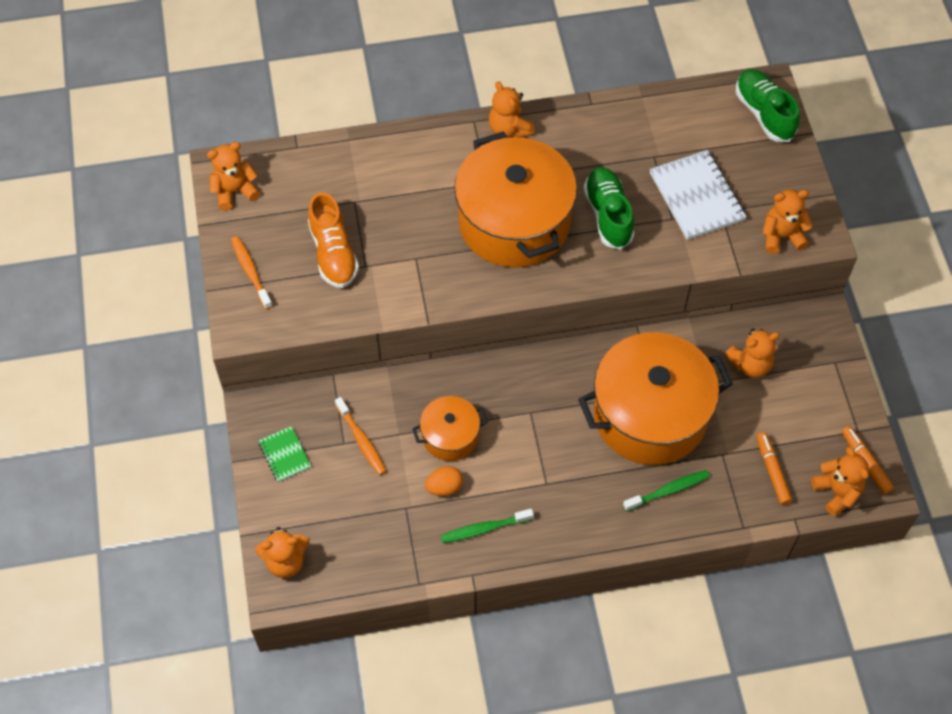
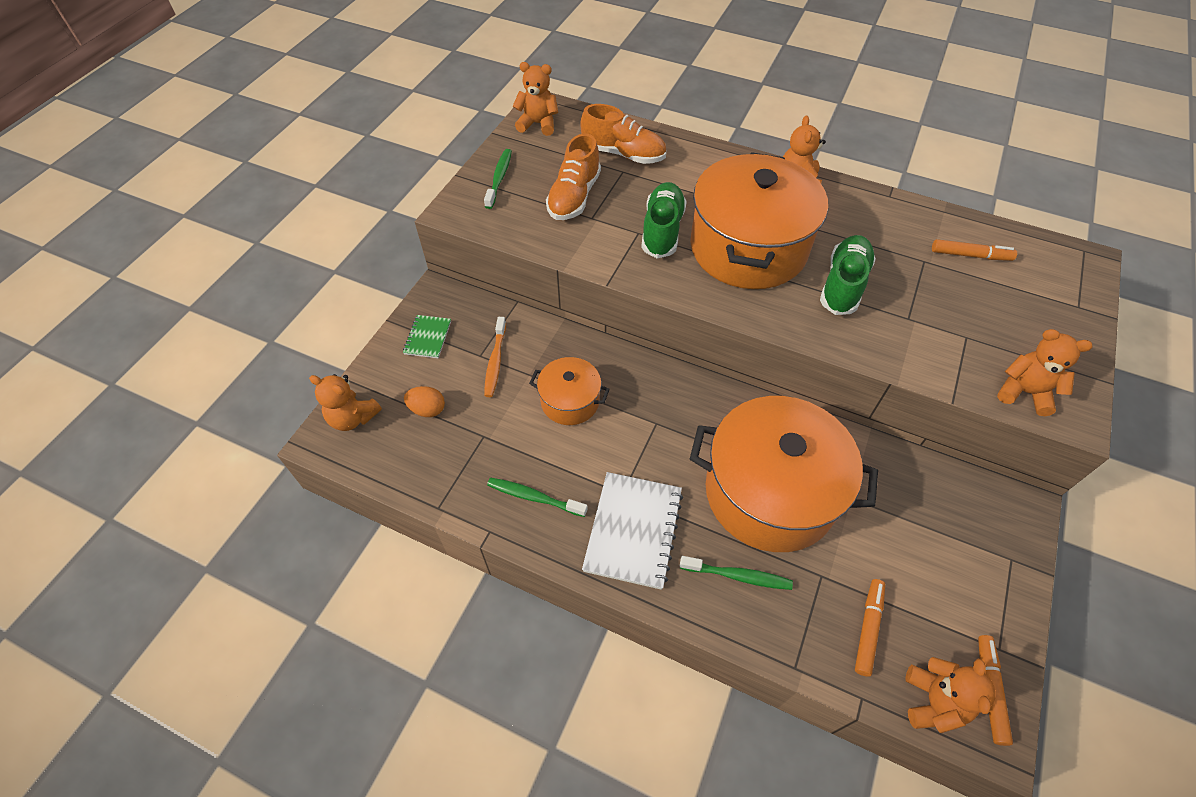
camera: 35 degrees right, 5 degrees down
orange toothbrush [231,236,272,309] -> green toothbrush [484,149,512,209]
orange egg [425,466,463,496] -> orange egg moved to [404,386,445,417]
white notebook [650,150,746,240] -> white notebook moved to [582,472,683,590]
orange teddy bear [725,328,780,378] -> none
green shoe [735,69,800,142] -> green shoe moved to [641,182,687,259]
none -> orange shoe [580,104,666,164]
none -> orange marker [932,239,1017,261]

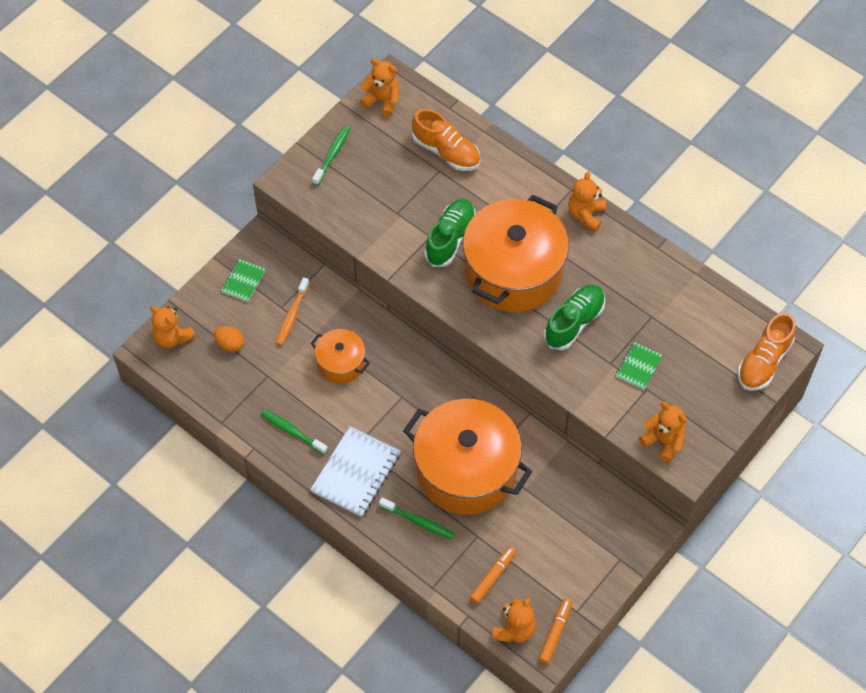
camera: 15 degrees right, 5 degrees up
orange shoe [546,134,601,220] -> orange shoe moved to [738,313,796,391]
orange marker [932,239,1017,261] -> none
none -> green notebook [616,342,663,390]

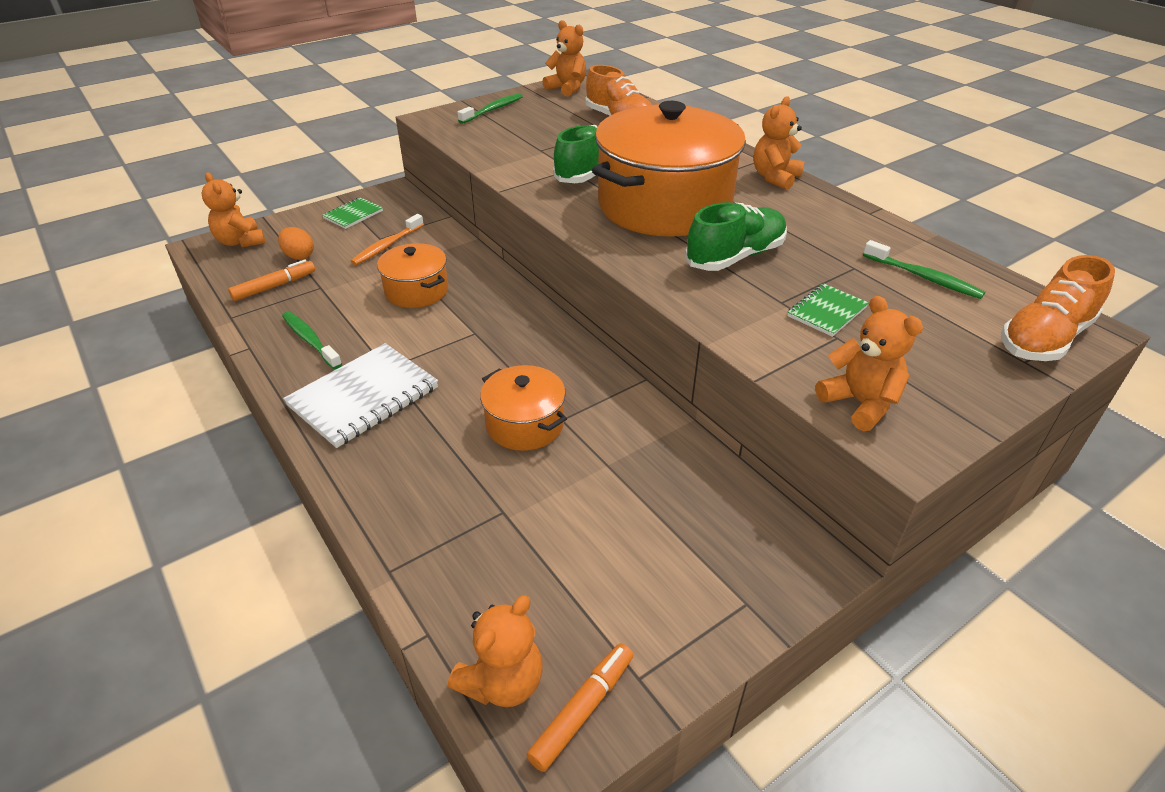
camera: 15 degrees right, 20 degrees down
green toothbrush [379,498,454,539] -> green toothbrush moved to [863,240,985,299]
orange pot [403,399,532,515] -> orange pot [480,365,567,451], size x0.49
orange marker [470,546,516,604] -> orange marker moved to [228,259,315,301]

